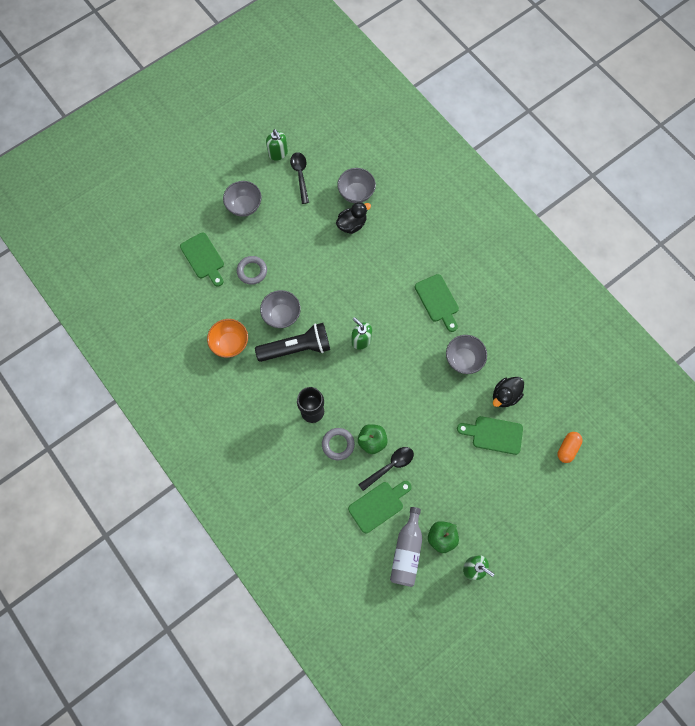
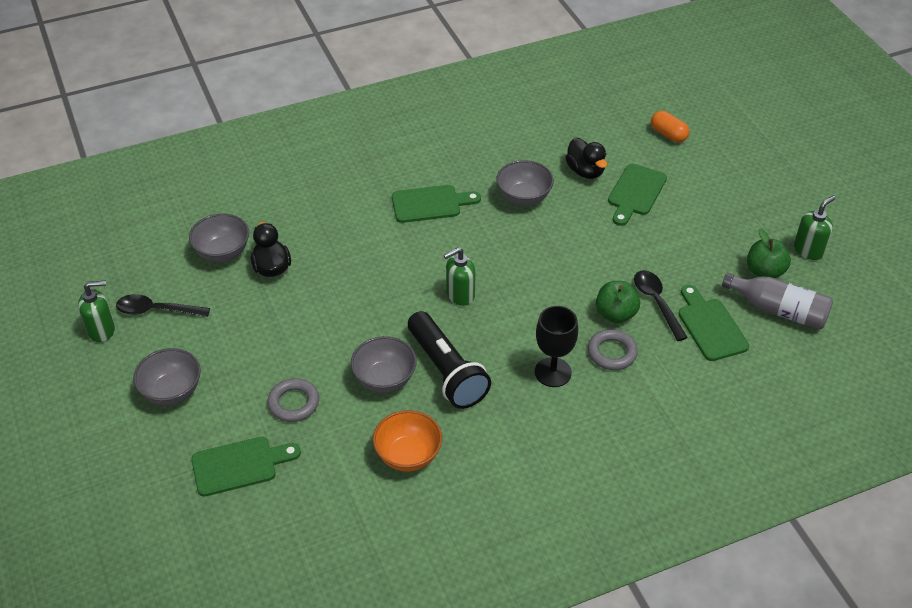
camera: 75 degrees left, 25 degrees down
black flashlight [255,323,330,362] -> black flashlight turned 150 degrees clockwise [408,311,491,409]

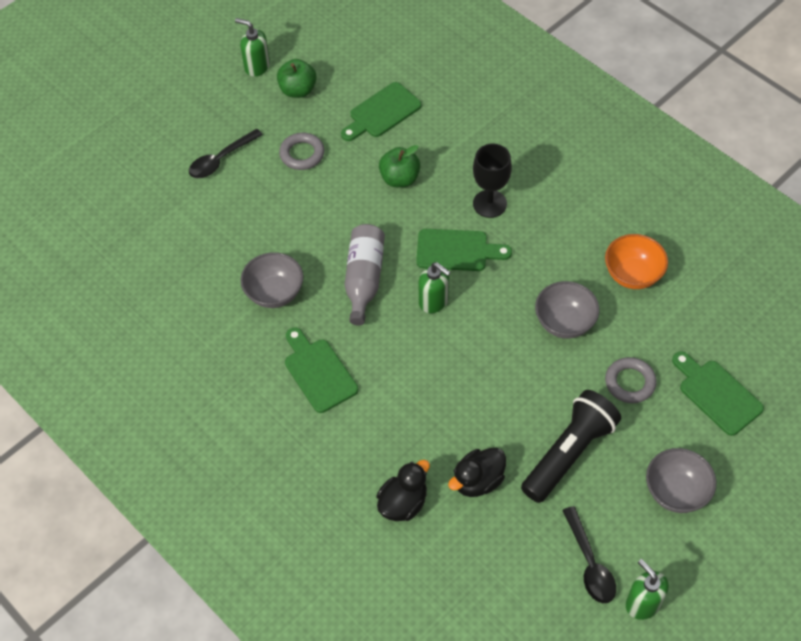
camera: 110 degrees left, 10 degrees up
grey bowl [189,214,249,262] -> none
black flashlight [408,311,491,409] -> black flashlight moved to [521,390,621,503]
black duck [565,138,607,179] -> black duck moved to [377,460,430,521]
grey ring [588,329,638,370] -> grey ring moved to [279,133,324,170]
green cutting board [608,164,667,226] -> green cutting board moved to [416,229,512,271]
black spoon [634,270,688,341] -> black spoon moved to [189,129,263,178]
orange capsule [651,111,690,142] -> none
grey bottle [722,273,833,330] -> grey bottle moved to [345,224,385,325]

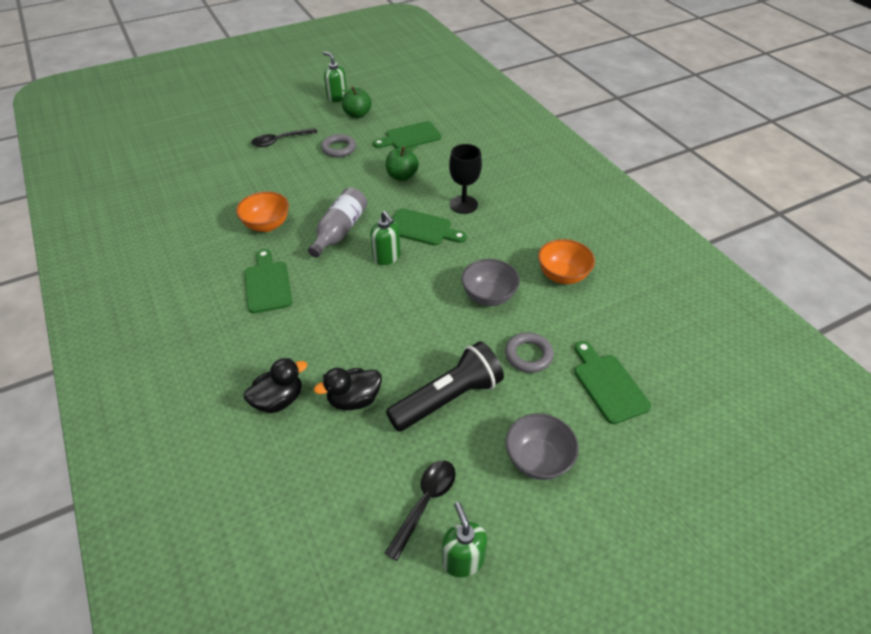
camera: 15 degrees right, 10 degrees down
grey bowl [240,252,303,308] -> orange bowl [236,191,289,232]
black spoon [562,506,616,603] -> black spoon turned 150 degrees counterclockwise [384,460,456,561]

